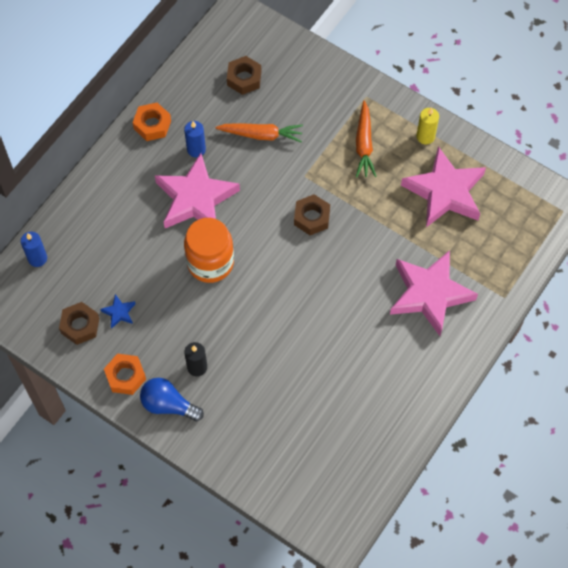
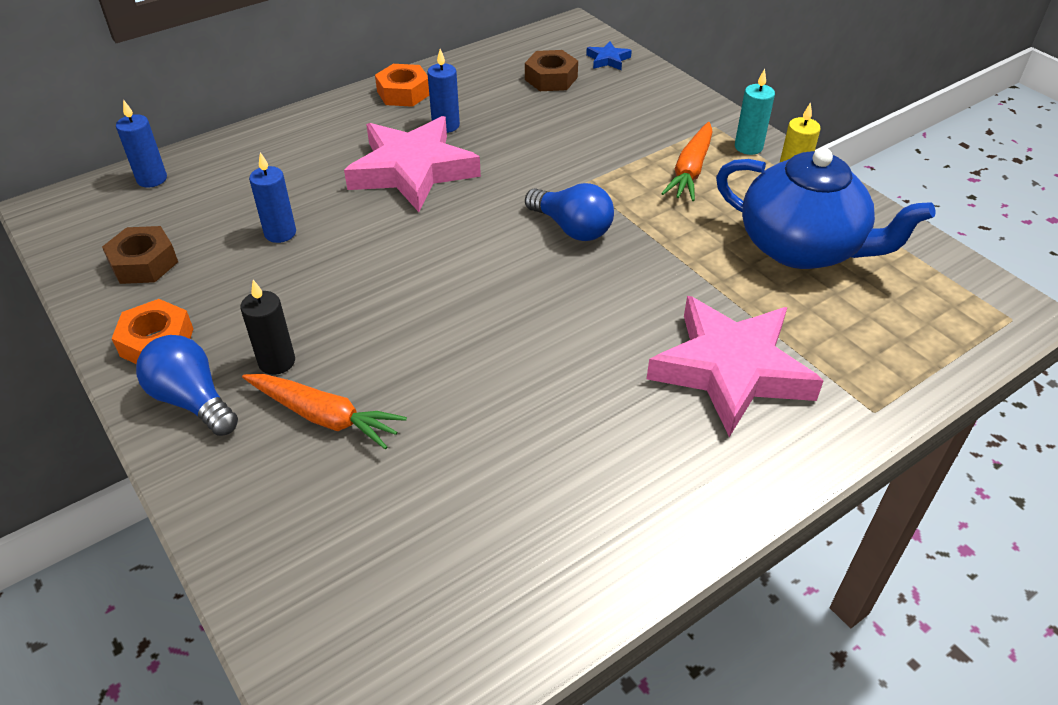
camera: 20 degrees right, 20 degrees down
blue star [100,294,136,329] -> blue star moved to [586,41,632,70]
orange jar [184,218,234,283] -> none
orange carrot [215,123,303,142] -> orange carrot moved to [242,374,407,450]
brown nut [294,194,330,235] -> blue light bulb [525,183,614,241]
pink star [401,146,486,227] -> blue teapot [716,148,935,269]
none -> blue candle [249,152,296,243]
none -> turquoise candle [735,69,775,155]

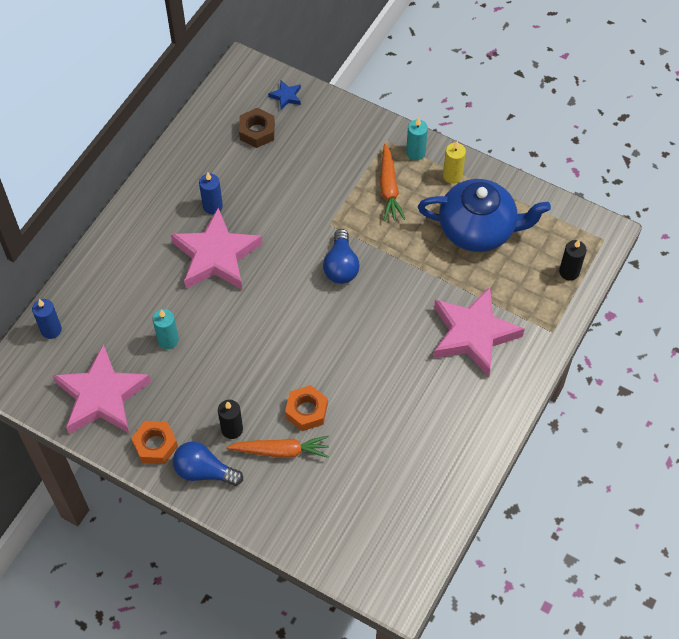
camera: 25 degrees left, 15 degrees up
brown nut [102,226,178,284] -> pink star [53,344,151,434]
blue candle [249,152,296,243] -> turquoise candle [153,309,179,349]
orange nut [375,64,429,107] -> orange nut moved to [285,385,328,431]
blue light bulb [525,183,614,241] -> blue light bulb turned 75 degrees clockwise [323,229,360,284]
none -> black candle [559,240,587,281]

